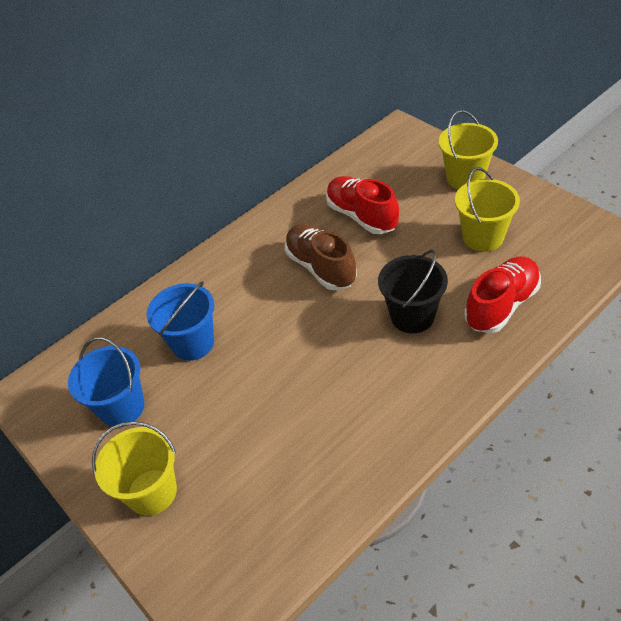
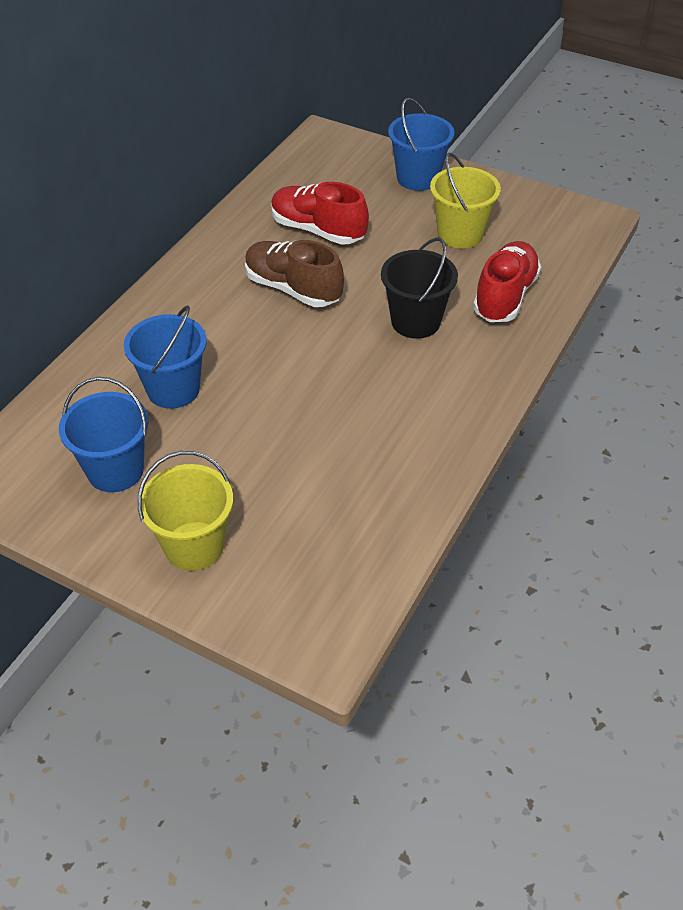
camera: 25 degrees left, 0 degrees up
yellow bucket [439,110,498,190] -> blue bucket [388,98,454,191]

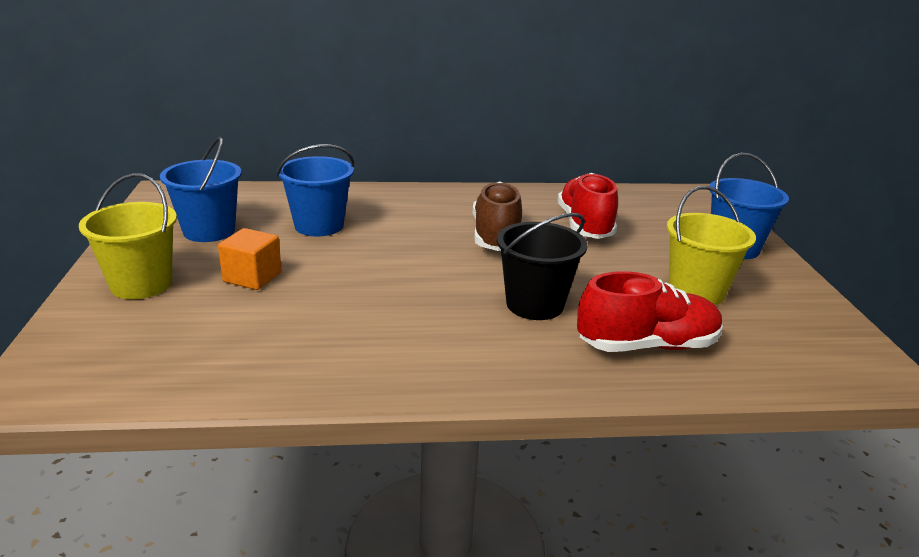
camera: 55 degrees right, 20 degrees down
none -> orange cube [218,228,282,290]

